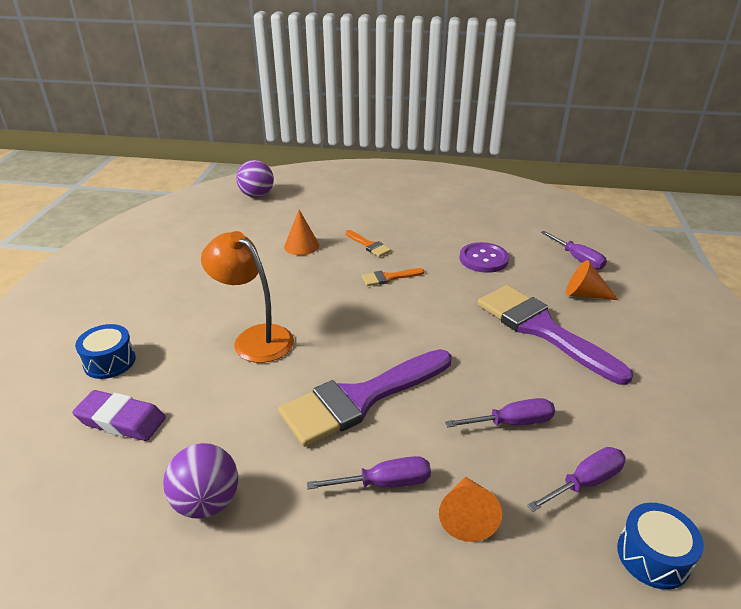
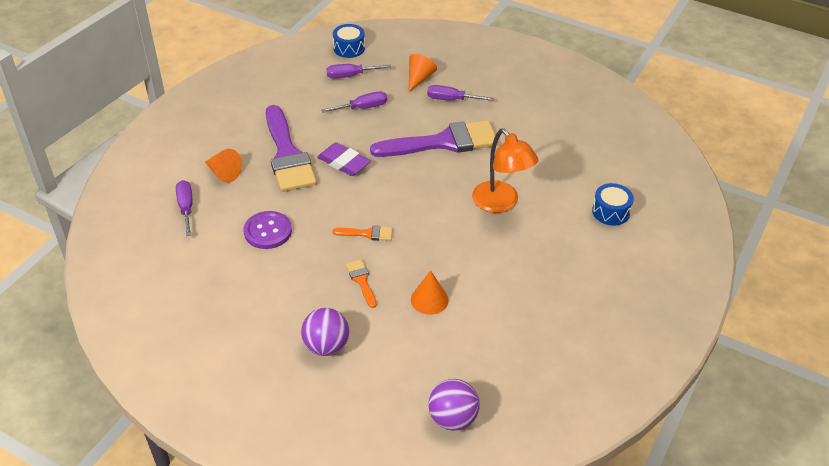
camera: 160 degrees left, 10 degrees up
purple eraser [72,390,166,441] -> purple eraser moved to [317,142,371,176]
purple ball [163,443,238,519] -> purple ball moved to [301,308,349,356]
purple screwdriver [445,398,555,428] -> purple screwdriver turned 150 degrees clockwise [321,91,387,113]

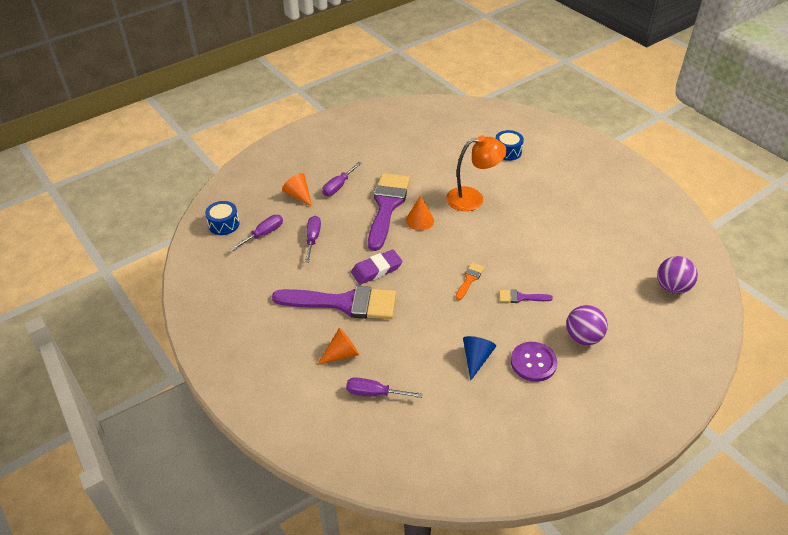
camera: 65 degrees left, 0 degrees up
purple button [244,211,292,249] -> purple button moved to [511,342,557,382]
purple screwdriver [326,64,391,79] -> purple screwdriver turned 150 degrees counterclockwise [230,215,283,251]
orange brush [346,259,377,308] -> purple brush [499,290,553,303]
orange cone [411,270,449,315] -> orange cone moved to [406,195,434,231]
none -> blue cone [463,336,496,381]

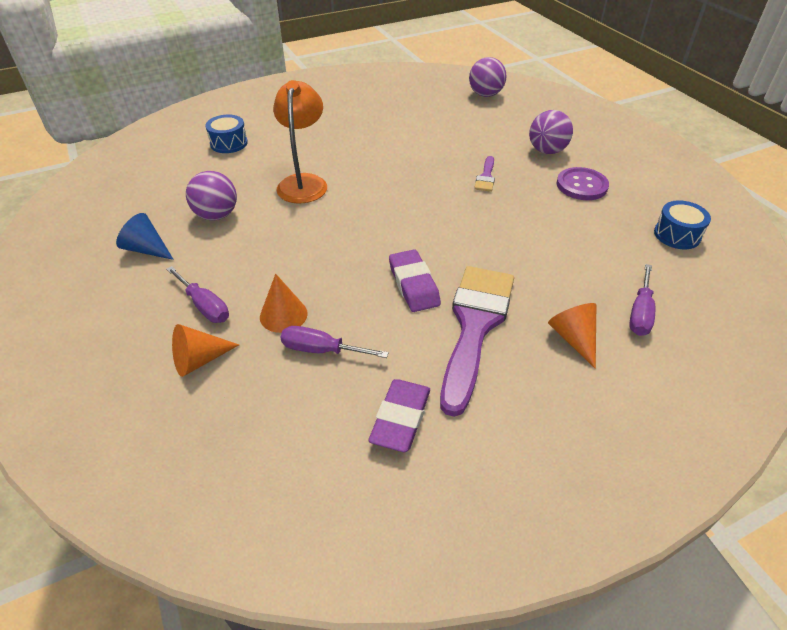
camera: 80 degrees left, 0 degrees up
blue drum [205,201,239,235] -> blue drum moved to [654,200,711,249]
purple screwdriver [230,215,283,251] -> none
purple brush [368,173,410,251] -> none
orange cone [406,195,434,231] -> orange cone moved to [260,274,308,333]
orange brush [455,262,485,300] -> none
blue cone [463,336,496,381] -> blue cone moved to [116,213,174,260]
none -> purple ball [186,171,237,220]
none -> purple eraser [369,379,430,452]

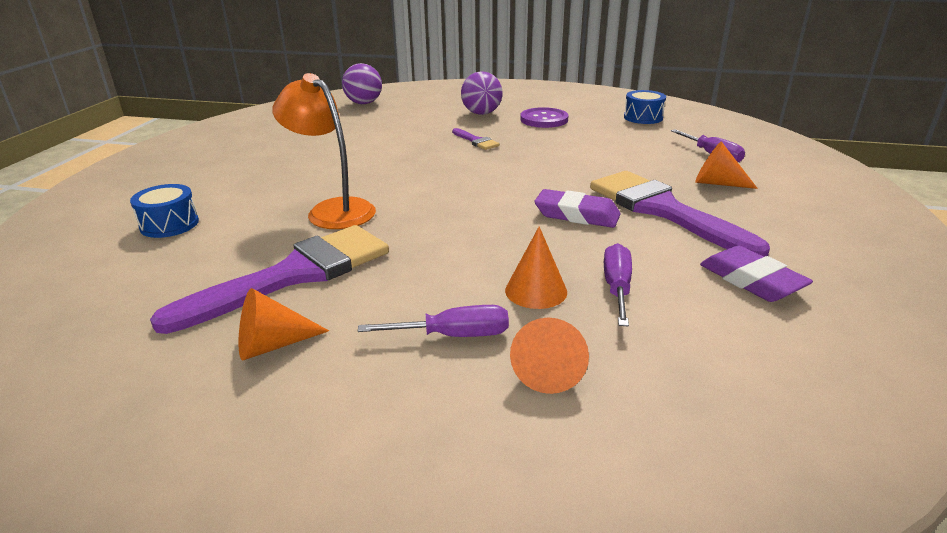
camera: 50 degrees left, 15 degrees down
blue cone [116,213,174,260] -> orange cone [239,288,329,361]
purple ball [186,171,237,220] -> purple brush [150,225,389,334]
purple screwdriver [281,326,389,358] -> purple screwdriver turned 135 degrees clockwise [604,243,632,327]

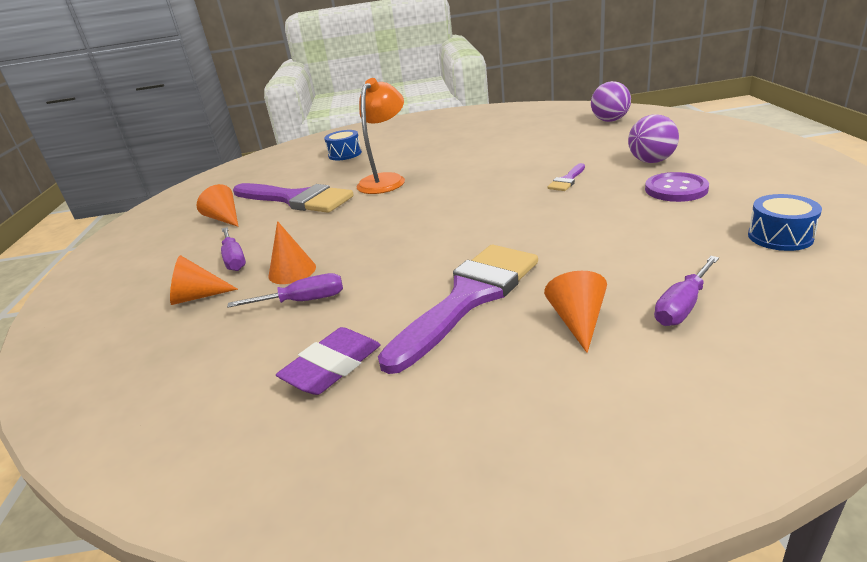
camera: 75 degrees right, 0 degrees up
purple eraser [535,189,621,228] -> none

